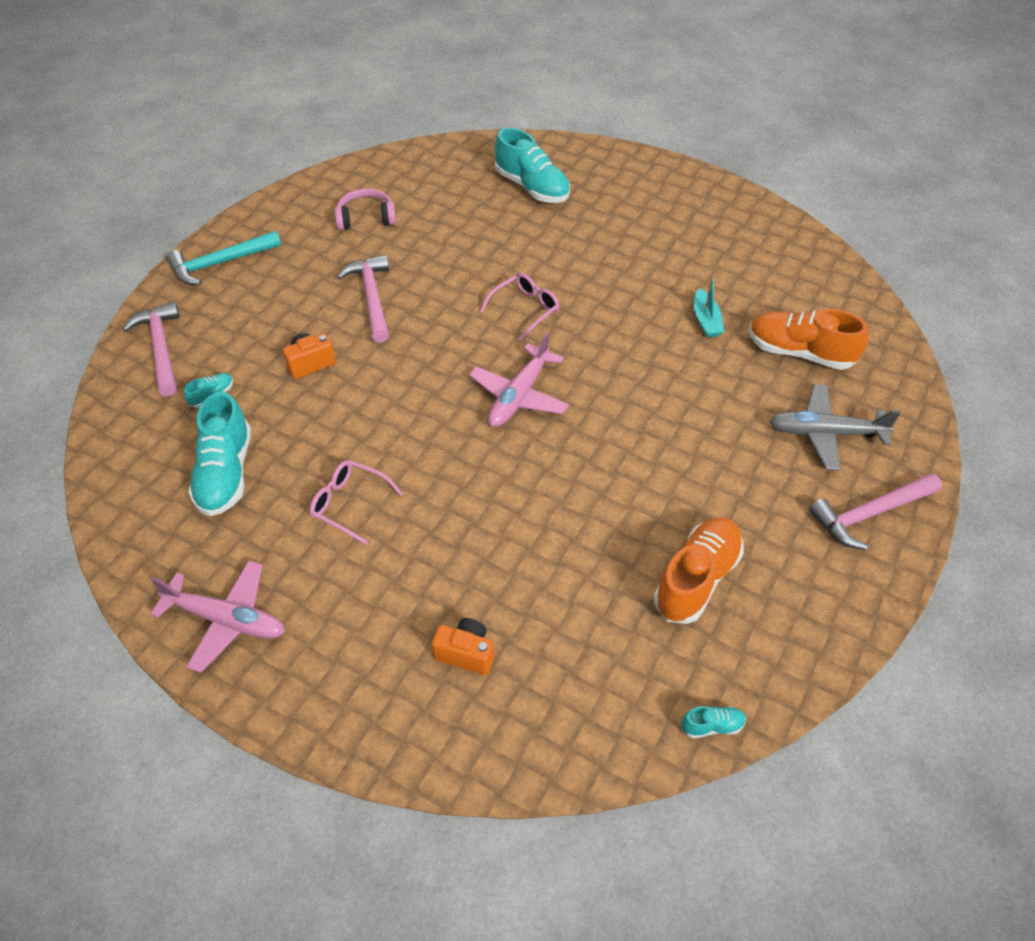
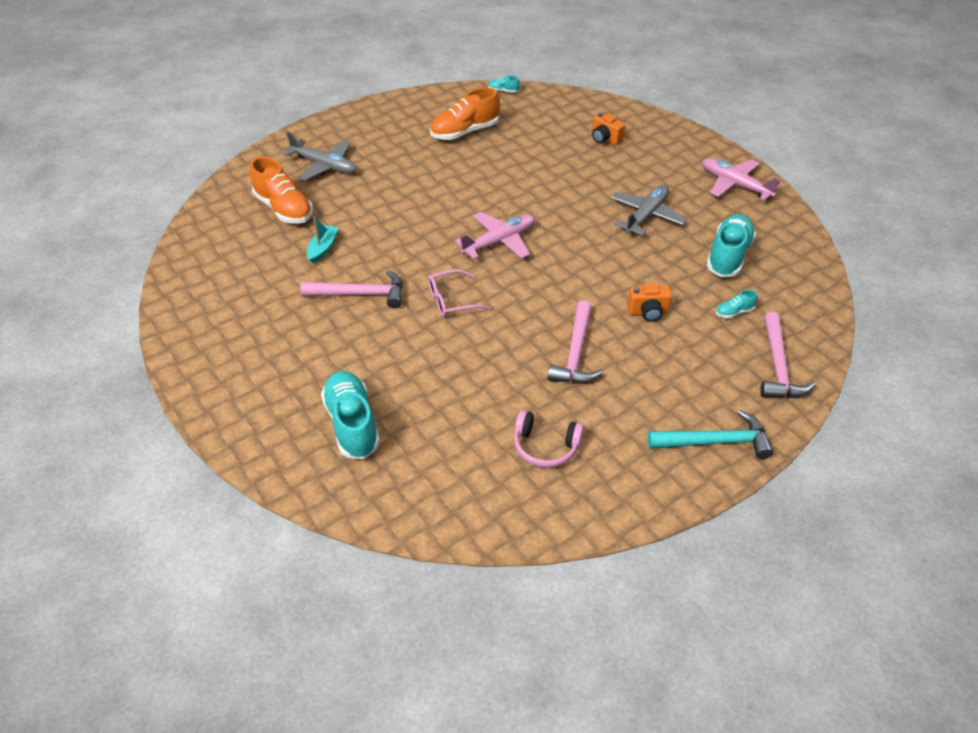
camera: 155 degrees left, 5 degrees down
pink glasses [310,460,403,545] -> grey plane [611,185,687,236]
pink hammer [809,473,942,550] -> pink hammer moved to [300,270,403,309]

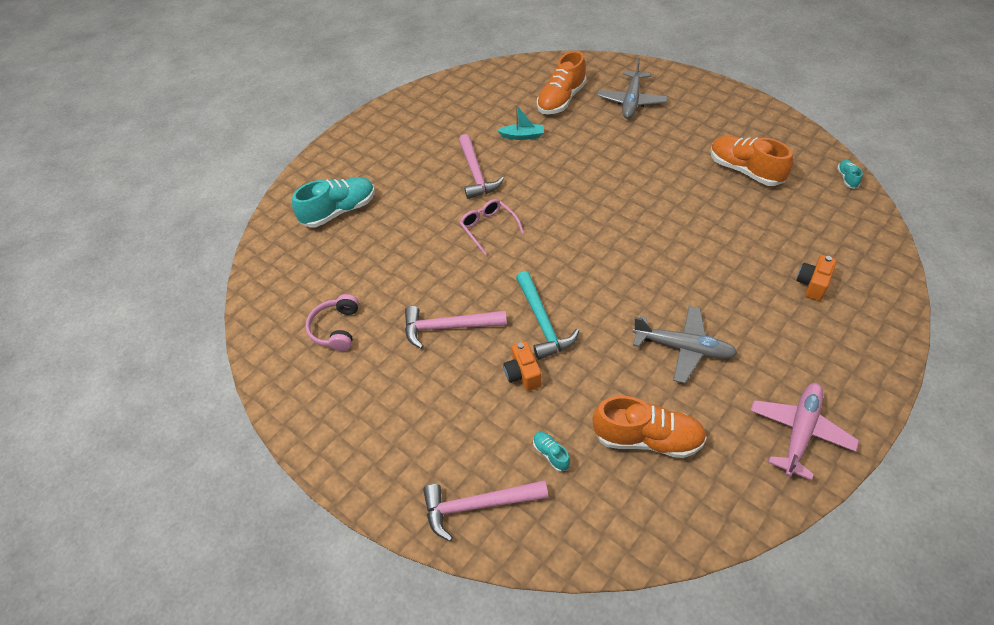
camera: 80 degrees right, 5 degrees up
pink plane [455,212,535,259] -> none
turquoise hammer [647,410,774,459] -> turquoise hammer moved to [516,271,579,360]
turquoise shoe [706,214,756,277] -> orange shoe [593,396,707,458]

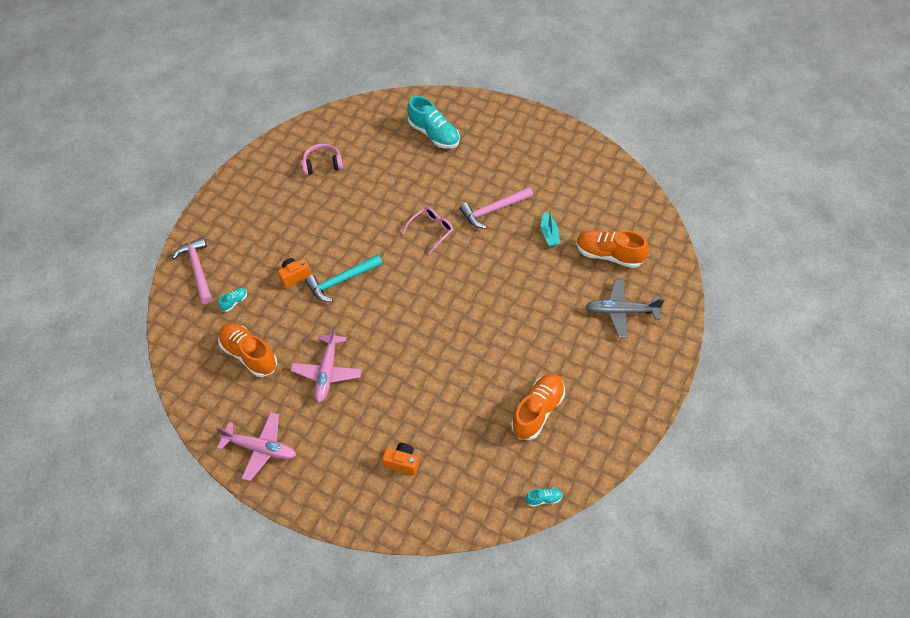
camera: 75 degrees right, 5 degrees up
pink hammer [405,306,507,349] -> none
orange shoe [593,396,707,458] -> orange shoe turned 135 degrees clockwise [218,323,277,377]
grey plane [633,306,738,383] -> pink plane [290,326,362,403]

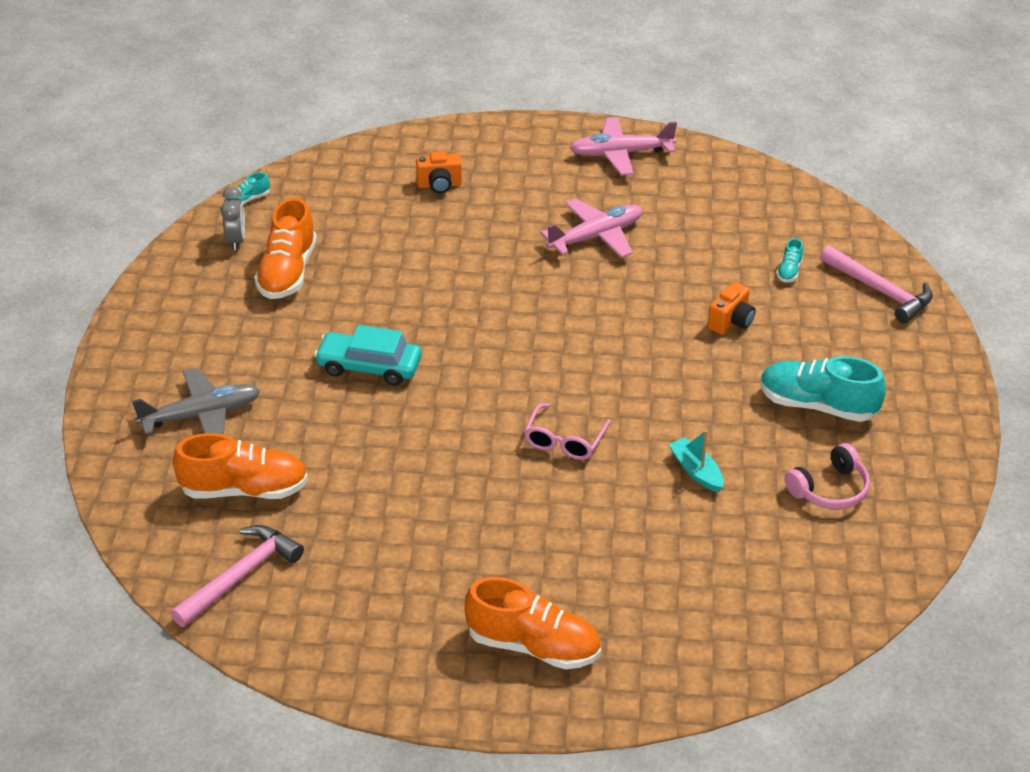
camera: 155 degrees right, 15 degrees down
orange shoe [218,323,277,377] -> orange shoe moved to [464,577,601,669]
pink plane [290,326,362,403] -> pink plane turned 75 degrees clockwise [540,199,643,257]
turquoise hammer [305,254,383,302] -> none
turquoise shoe [407,96,460,149] -> turquoise shoe moved to [760,356,886,422]
pink hammer [459,187,533,229] -> pink hammer moved to [171,525,304,627]
turquoise boat [541,208,560,246] -> turquoise boat moved to [669,430,724,492]
none -> grey clock [221,187,245,251]
none -> turquoise car [314,325,421,386]

